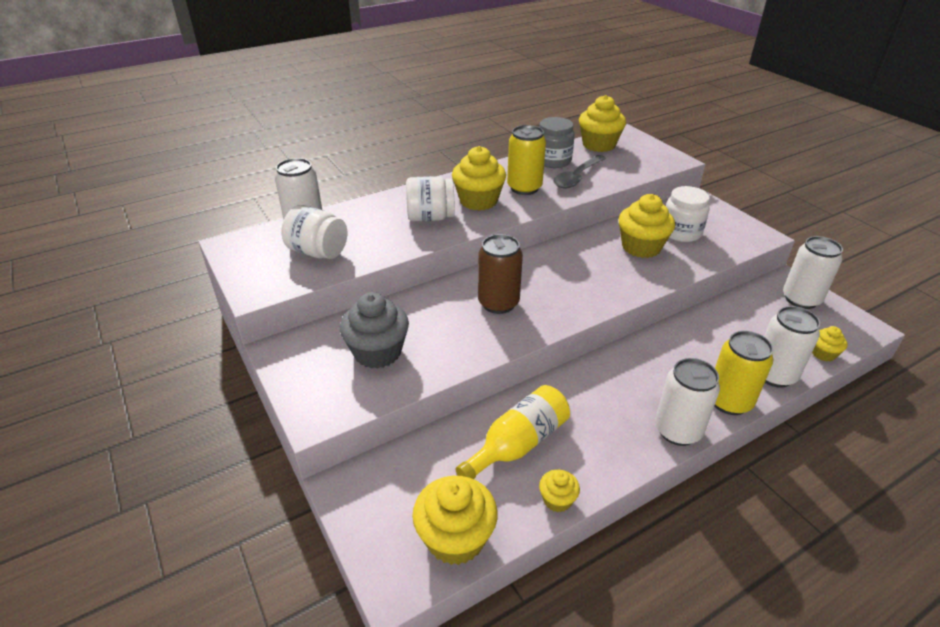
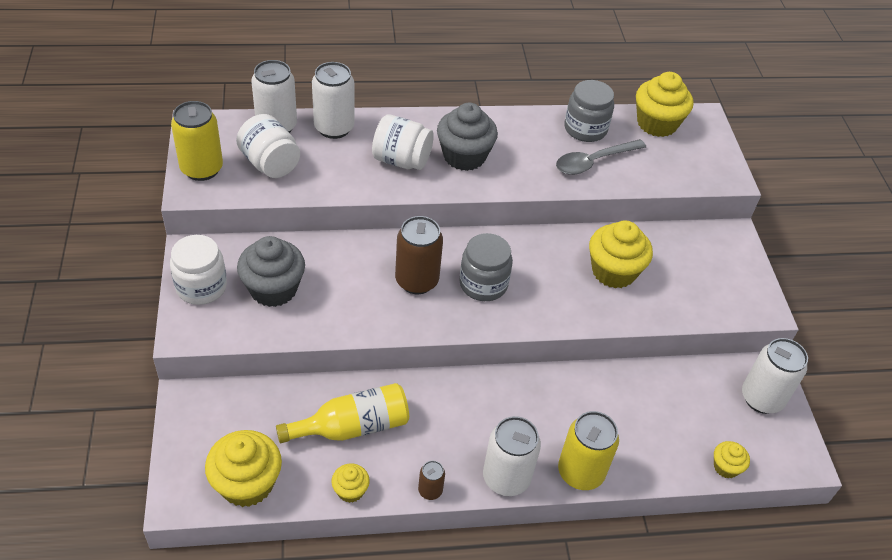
camera: 20 degrees right, 10 degrees up
yellow cupcake [452,146,506,211] -> grey cupcake [437,103,498,171]
yellow can [507,125,546,195] -> yellow can moved to [171,101,223,181]
white jar [666,186,710,242] -> white jar moved to [170,235,227,305]
white can [764,306,820,388] -> white can moved to [312,62,355,139]
none -> brown can [418,461,445,500]
none -> grey jar [459,233,513,301]

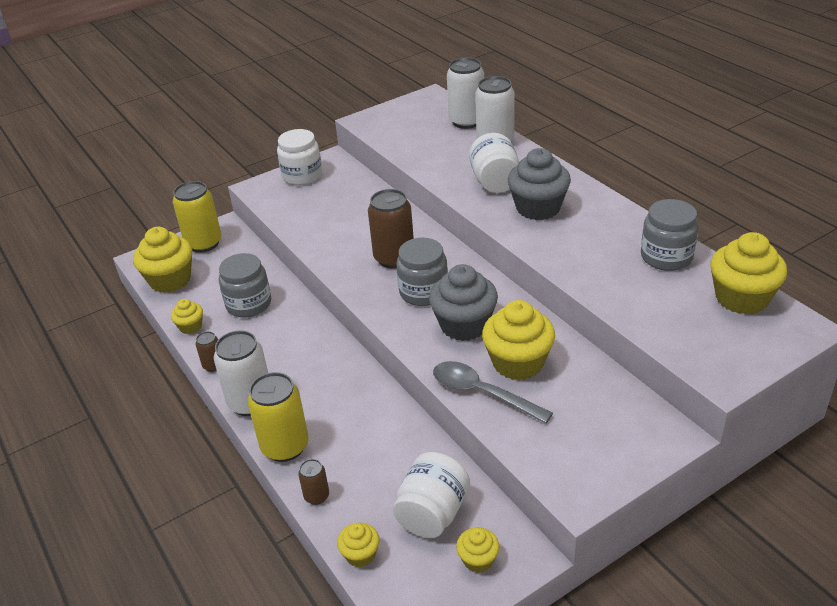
camera: 70 degrees right, 10 degrees down
yellow can [171,101,223,181] -> yellow can moved to [173,181,222,253]
white jar [236,114,300,178] -> white jar moved to [393,452,470,538]
grey cupcake [237,236,305,307] -> grey cupcake moved to [429,264,498,341]
yellow bottle [276,383,409,443] -> grey jar [219,253,271,318]
grey spoon [556,139,646,175] -> grey spoon moved to [433,361,553,424]
white can [742,338,808,414] -> yellow cupcake [456,527,499,573]
none -> brown can [298,459,329,505]

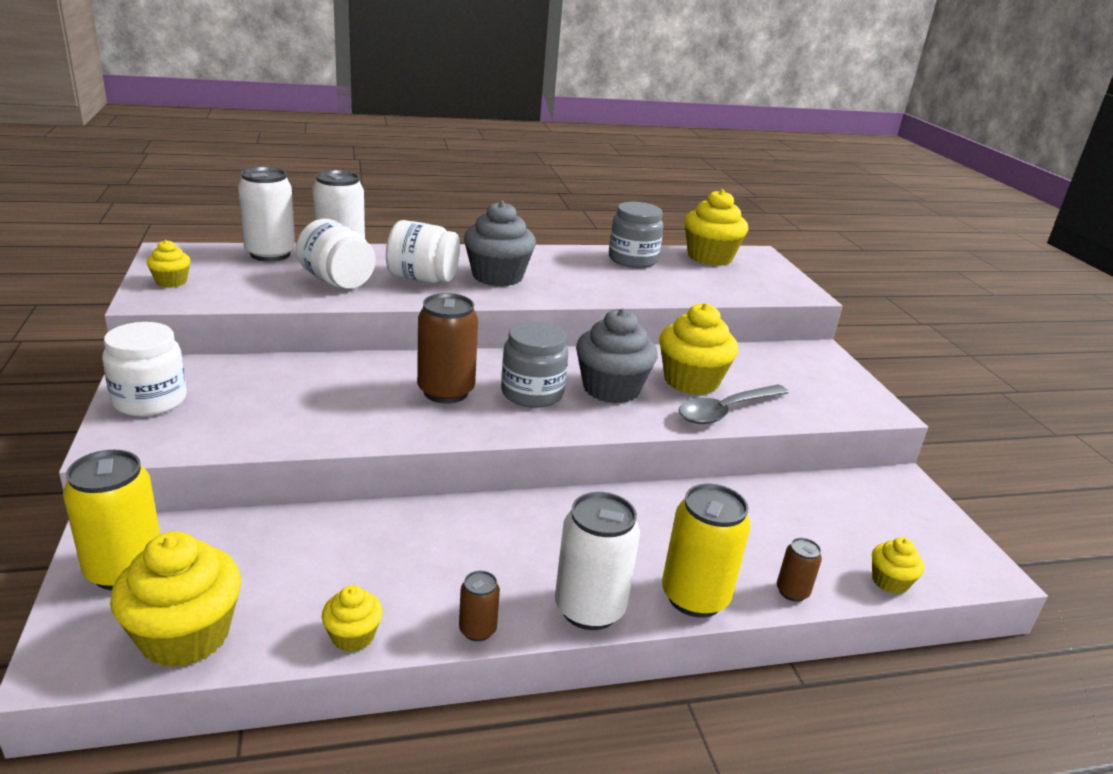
camera: 75 degrees left, 10 degrees down
grey jar [219,253,271,318] -> none
white jar [393,452,470,538] -> white jar moved to [296,219,376,289]
yellow cupcake [456,527,499,573] -> yellow cupcake moved to [146,240,190,287]

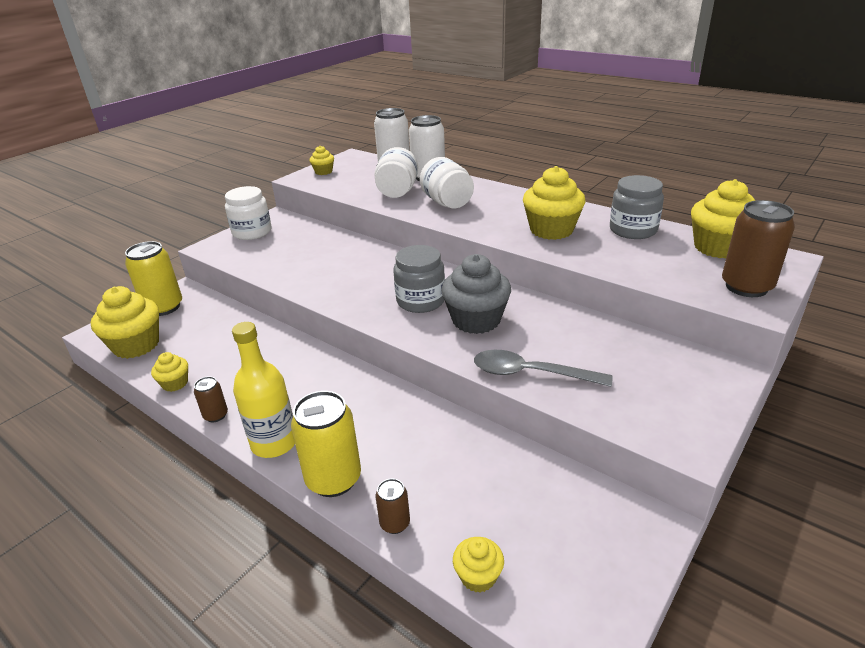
camera: 55 degrees right, 5 degrees up
brown can [417,293,478,403] -> brown can moved to [722,200,795,297]
grey cupcake [464,201,536,286] -> none
white can [555,492,640,630] -> yellow bottle [232,322,295,458]
yellow cupcake [659,303,738,395] -> yellow cupcake moved to [523,166,585,240]

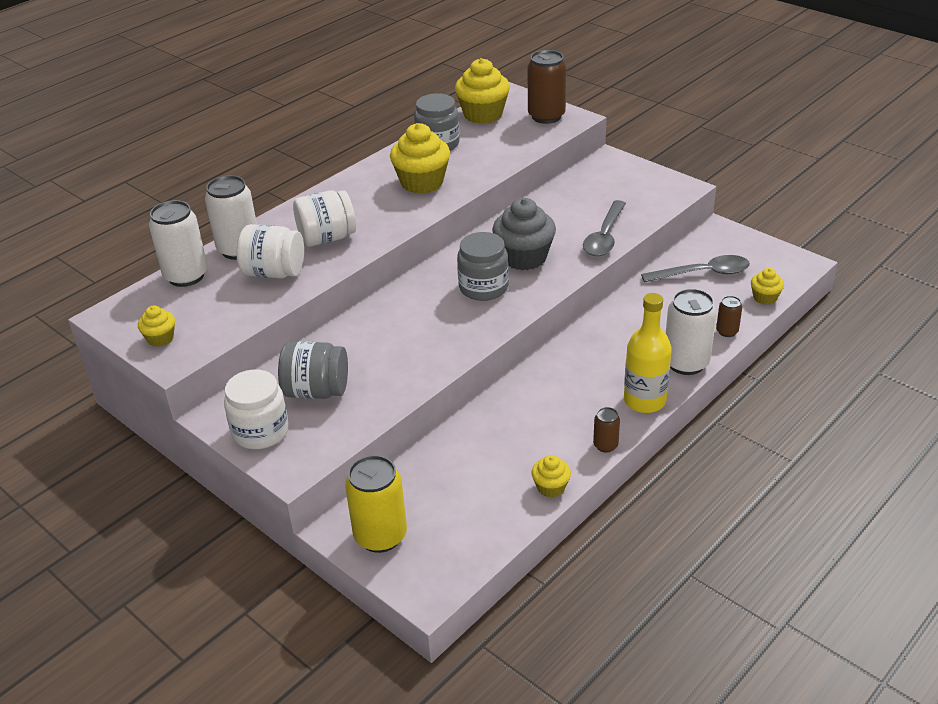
camera: 85 degrees left, 5 degrees up
yellow cupcake [91,286,159,359] -> none
yellow can [291,391,361,497] -> white can [666,289,717,375]
none -> grey jar [278,341,348,399]
none -> grey spoon [641,255,750,282]

